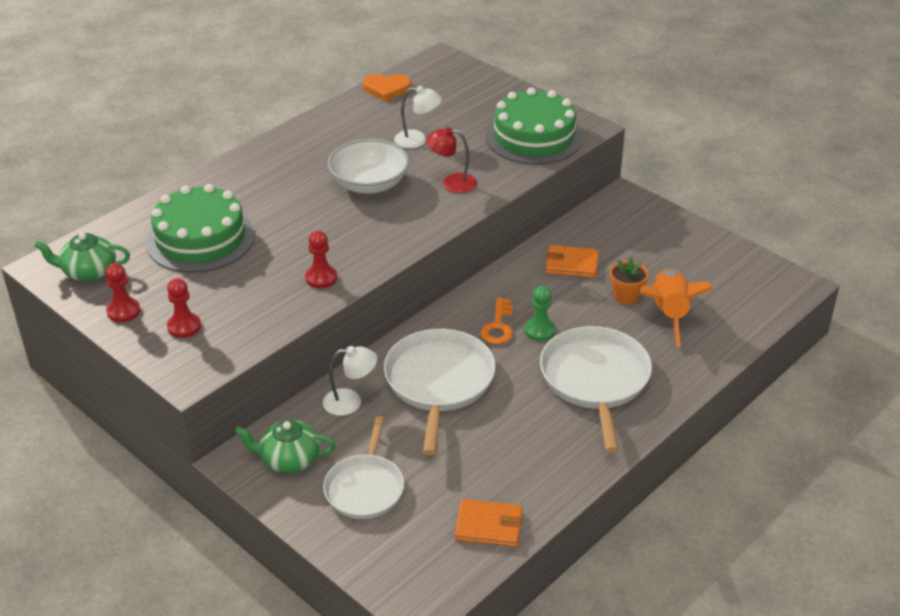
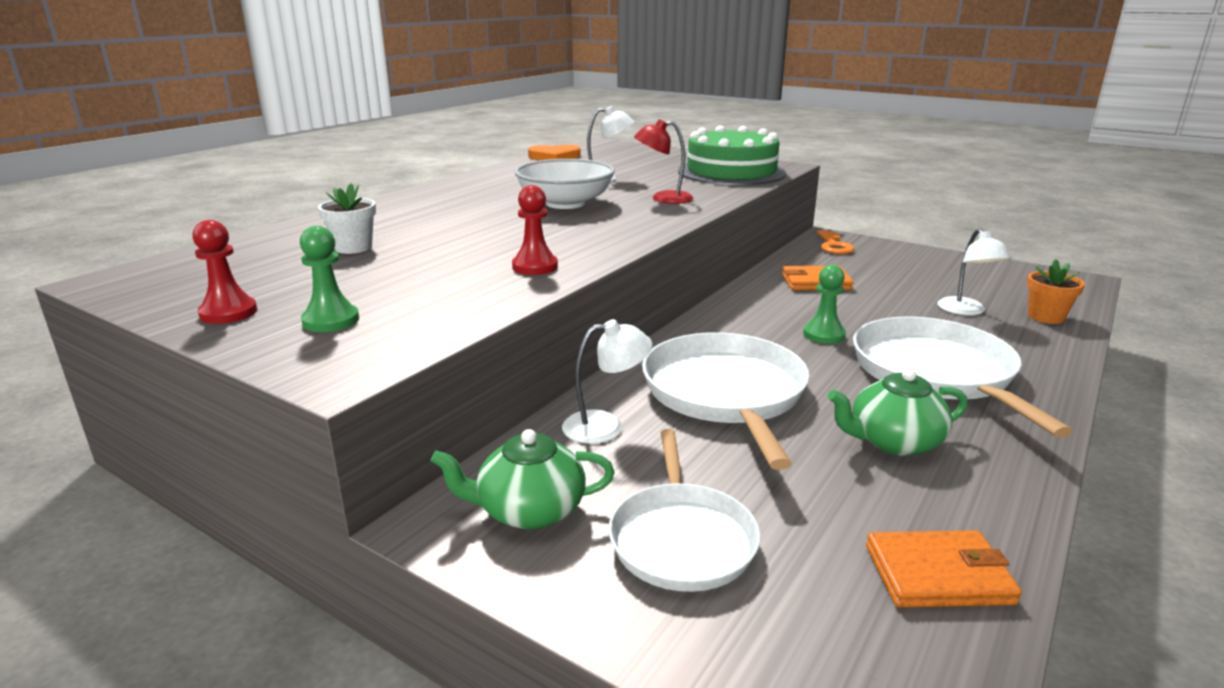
camera: 10 degrees left, 15 degrees down
green teapot [35,233,130,282] -> green teapot moved to [828,368,968,456]
green cake [146,184,255,273] -> white flower pot [318,183,376,254]
red pawn [167,278,201,338] -> green pawn [300,226,359,332]
orange key [480,298,513,345] -> orange key moved to [817,230,855,254]
orange flower pot [610,257,648,305] -> orange flower pot moved to [1027,259,1085,324]
orange rocket [640,269,713,348] -> white lamp [937,229,1011,315]

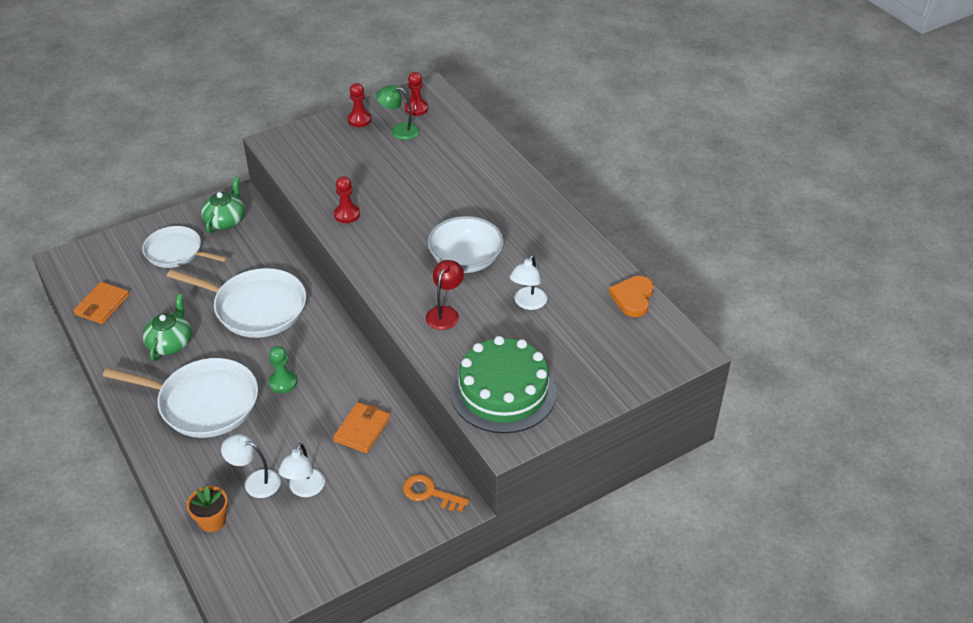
camera: 115 degrees right, 20 degrees up
green pawn [300,226,359,332] -> none
white flower pot [318,183,376,254] -> none
white lamp [562,319,652,444] -> white lamp moved to [278,443,325,497]
none -> green lamp [376,85,420,140]
none -> red pawn [405,72,428,116]

